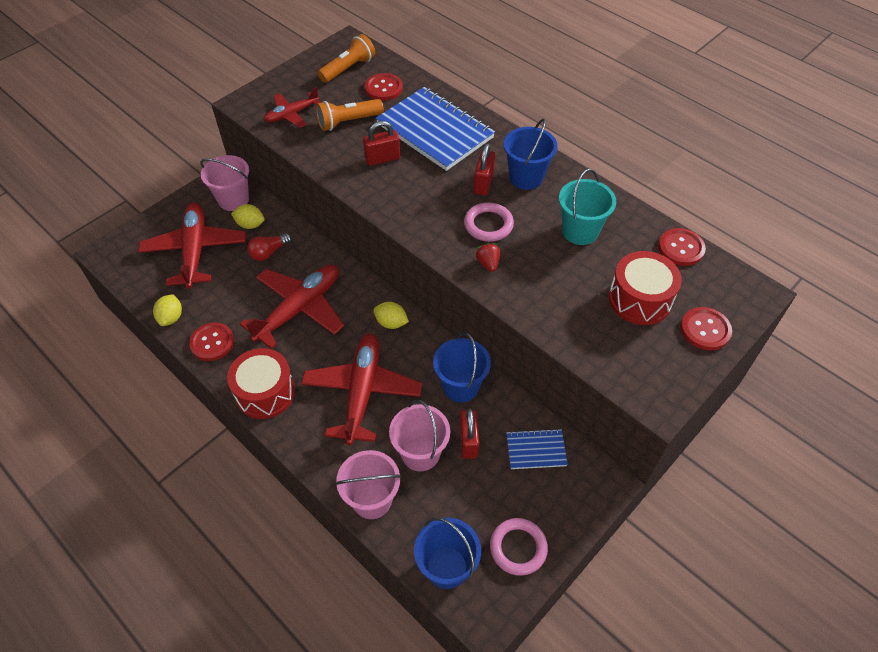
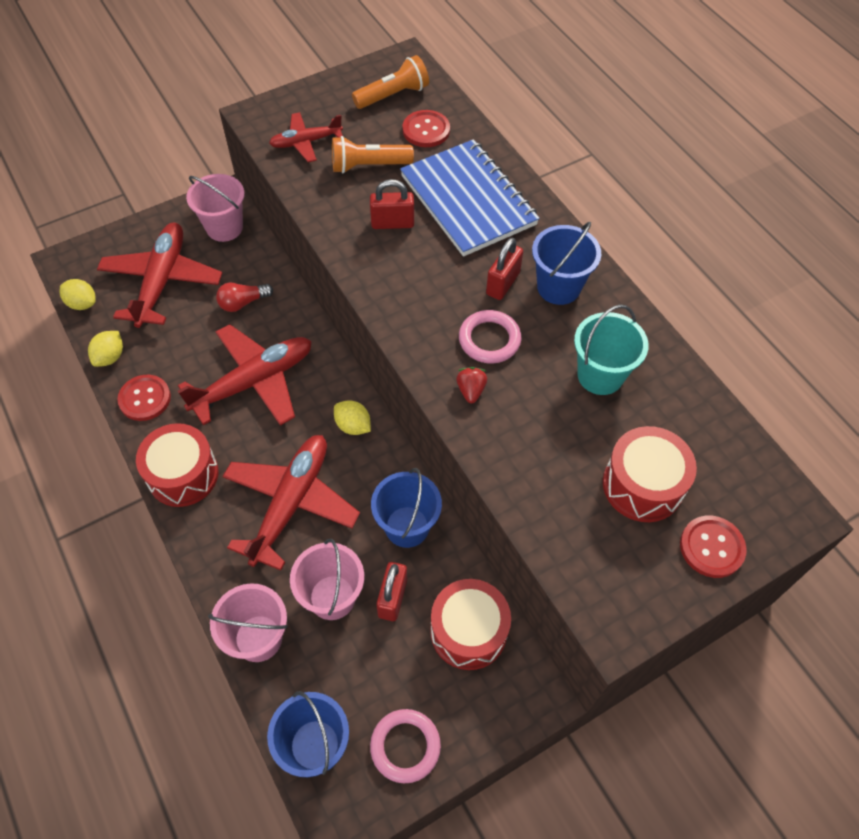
camera: 15 degrees right, 5 degrees up
yellow lemon [231,204,265,229] -> yellow lemon moved to [59,279,96,310]
blue notebook [506,428,568,469] -> red drum [430,579,511,670]
red button [658,228,706,266] -> none

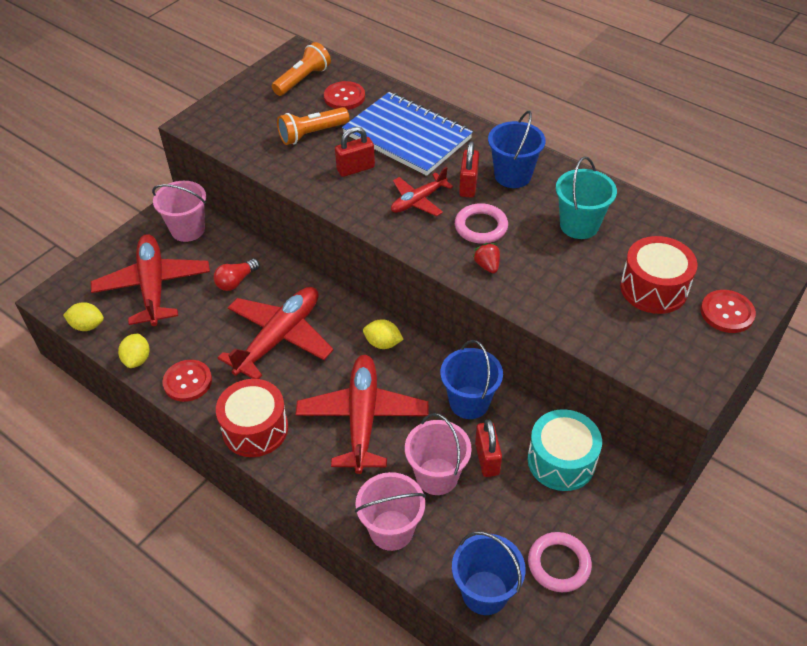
camera: 20 degrees left, 10 degrees down
red plane [269,112,343,162] -> red plane moved to [391,167,453,216]
red drum [430,579,511,670] -> turquoise drum [528,409,602,491]

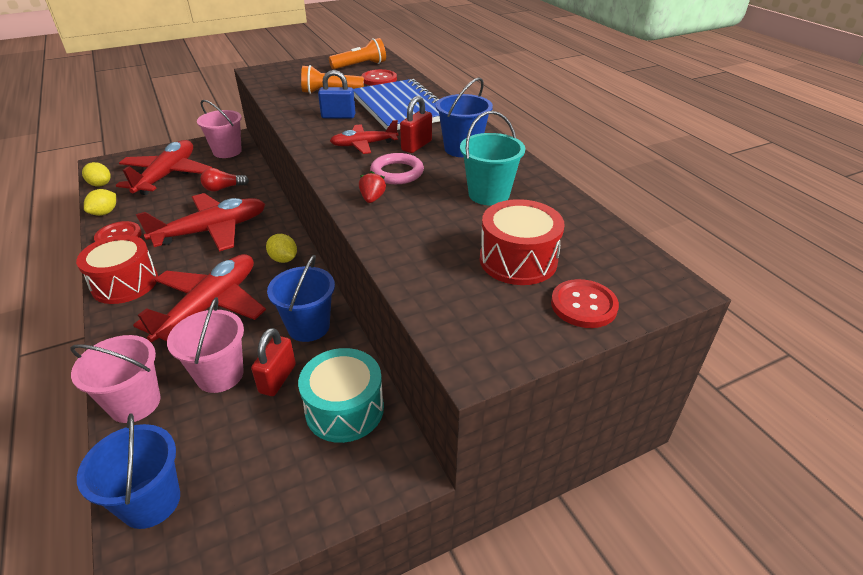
camera: 25 degrees right, 10 degrees down
red padlock [335,127,375,177] -> blue padlock [318,70,356,119]
pink ring [528,532,592,592] -> none

